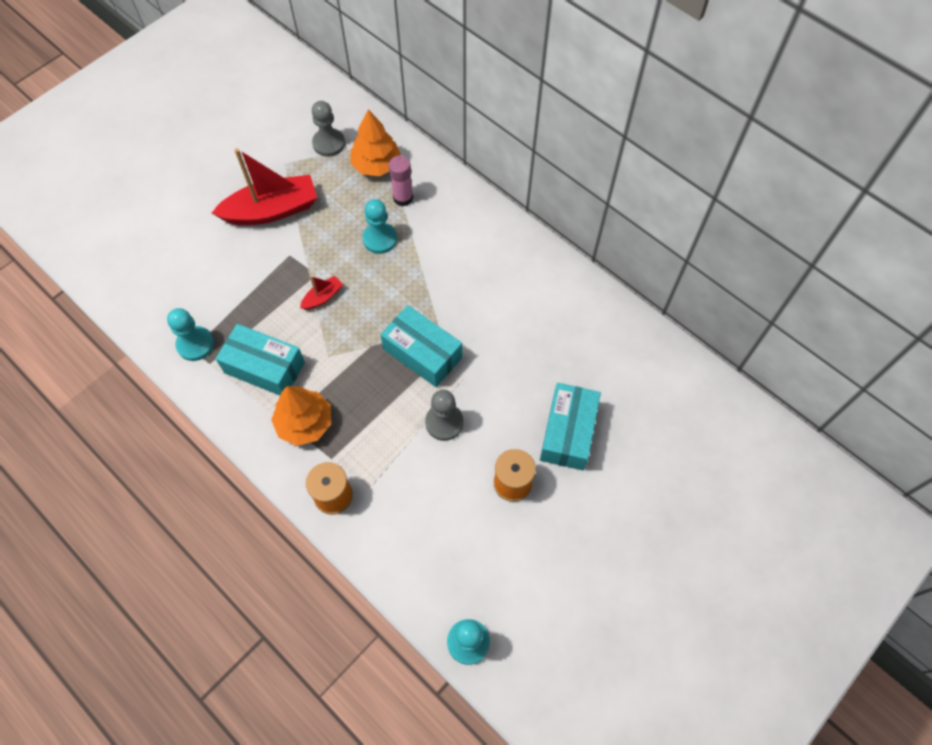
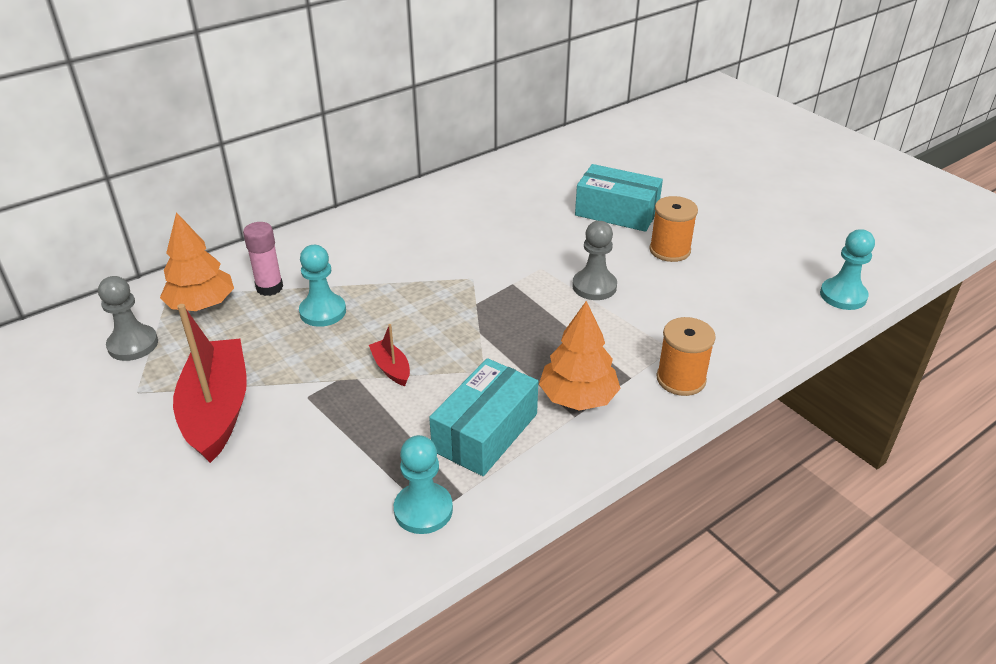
camera: 80 degrees left, 25 degrees down
turquoise box [380,305,462,387] -> none

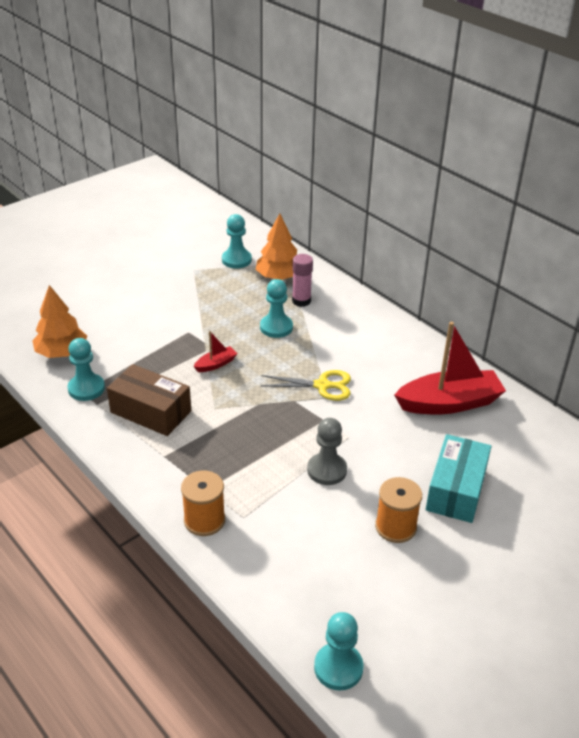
camera: 85 degrees right, 0 degrees up
grey pawn [98,276,158,361] -> turquoise pawn [222,214,252,269]
red boat [173,304,247,463] -> red boat moved to [394,322,506,414]
turquoise box [429,358,538,476] -> brown box [107,364,191,436]
orange tree [539,301,621,411] -> orange tree moved to [32,285,87,358]
none -> yellow scissors [260,370,351,401]

